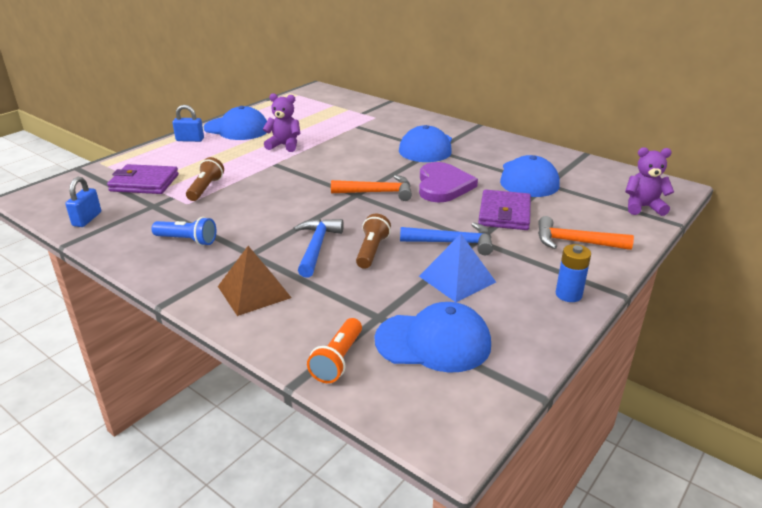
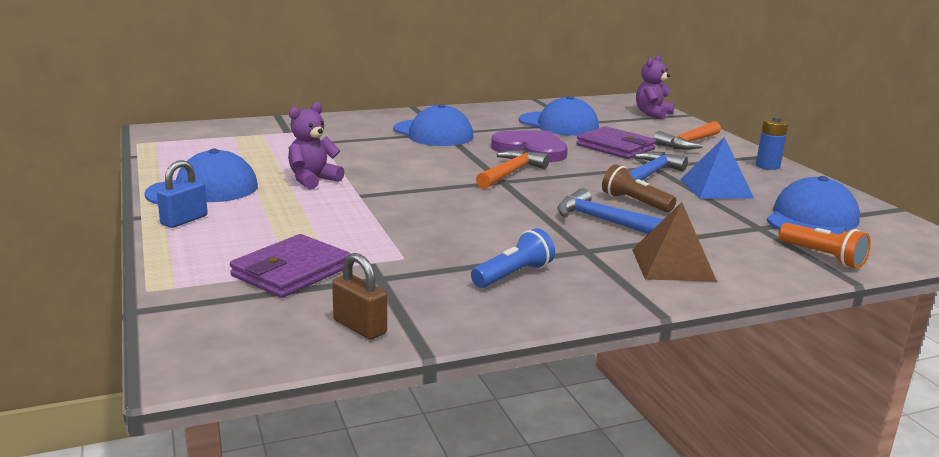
camera: 60 degrees left, 10 degrees down
blue padlock [65,177,101,227] -> brown padlock [332,253,387,340]
brown flashlight [186,157,224,201] -> none

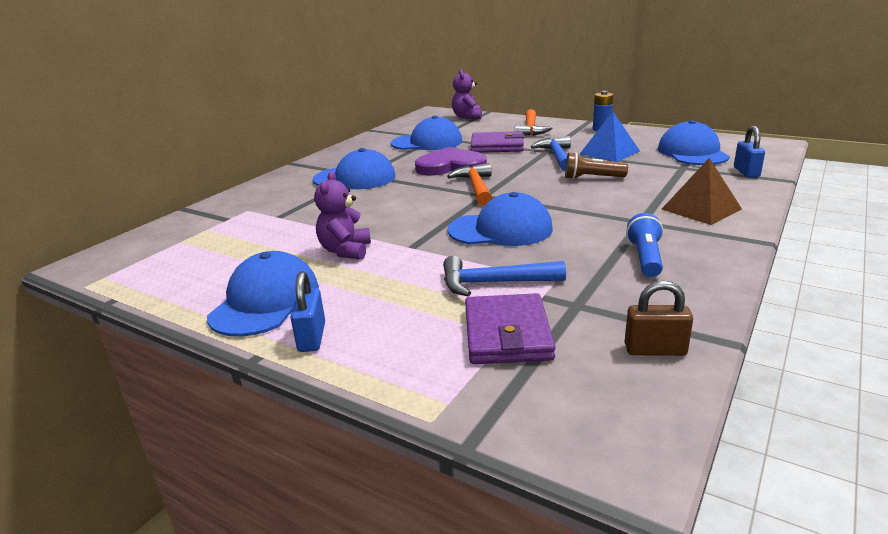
camera: 35 degrees left, 5 degrees up
blue hammer [557,188,663,234] -> blue hammer moved to [443,256,566,297]
orange flashlight [778,223,871,268] -> blue padlock [734,126,765,178]
none -> blue cap [447,192,553,246]

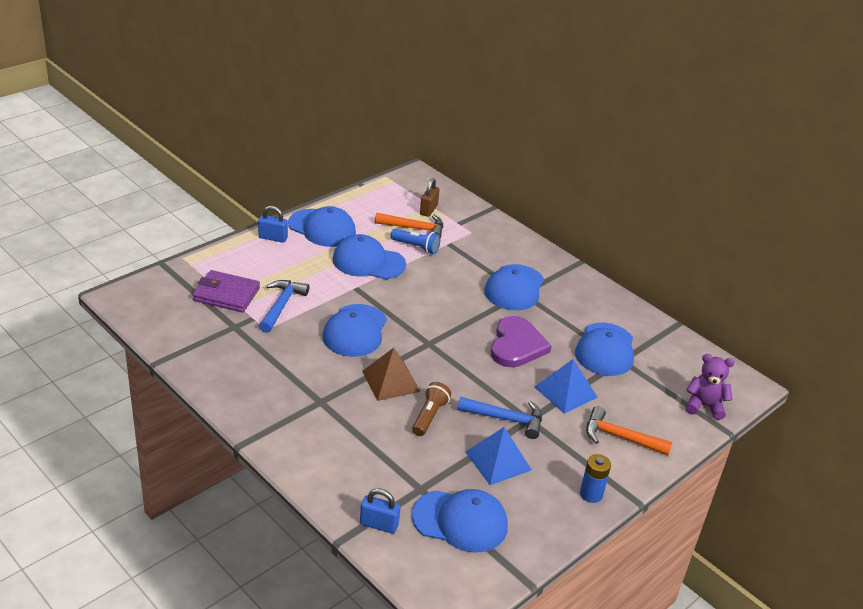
camera: 100 degrees right, 10 degrees up
purple teddy bear [314,171,371,260] -> blue cap [333,234,406,279]
orange hammer [447,163,492,206] -> orange hammer moved to [375,213,443,239]
purple wallet [470,131,525,153] -> blue pyramid [535,359,598,414]
brown padlock [625,281,693,356] -> brown padlock moved to [420,178,440,217]
blue flashlight [626,213,663,277] -> blue flashlight moved to [391,229,440,254]
brown pyramid [662,158,742,225] -> brown pyramid moved to [362,348,421,401]

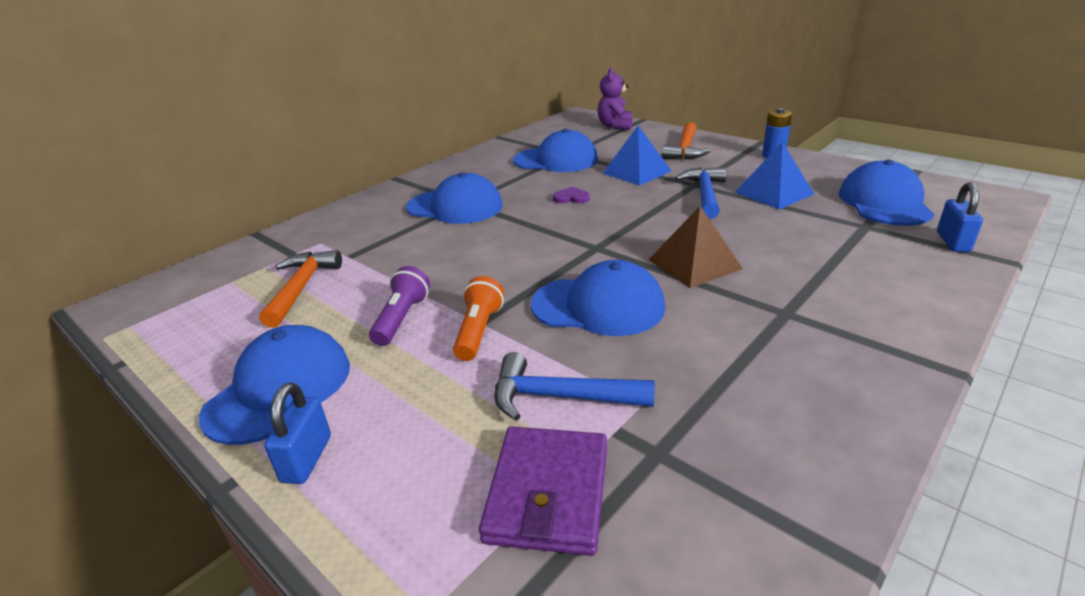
camera: 90 degrees left, 5 degrees down
blue cap [333,234,406,279] -> purple flashlight [369,266,430,346]
blue flashlight [391,229,440,254] -> none
brown flashlight [412,382,451,436] -> none
brown padlock [420,178,440,217] -> none
purple heart [491,316,551,367] -> purple heart [553,187,590,203], size x0.43
none -> orange flashlight [453,276,504,361]

